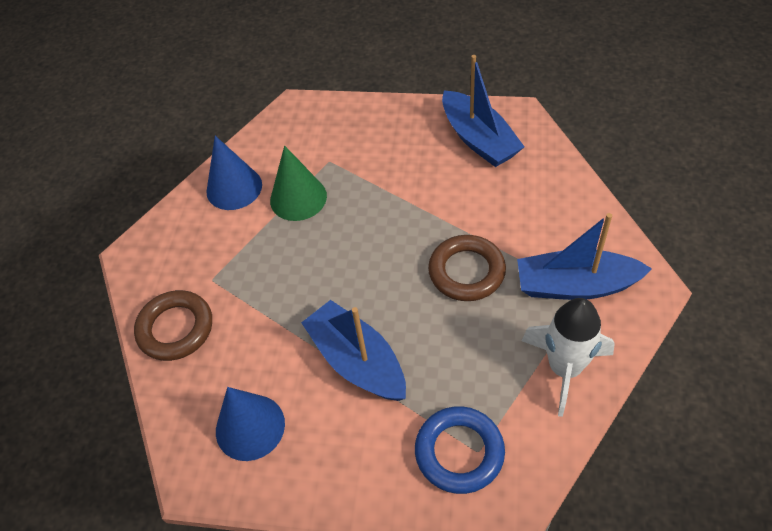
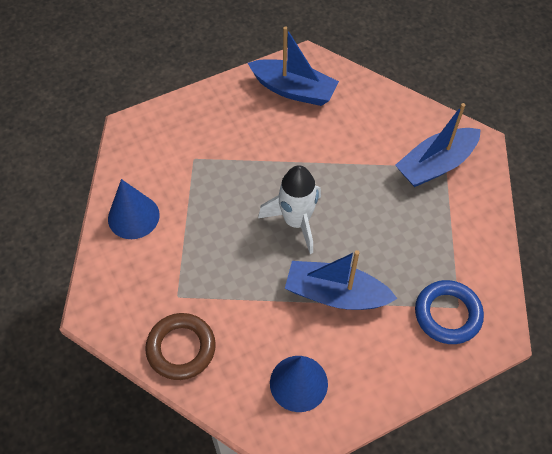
camera: 40 degrees left, 5 degrees up
green cone [270,146,327,221] -> none
brown ring [428,235,506,301] -> none
white rocket [522,298,615,417] -> white rocket moved to [258,165,321,254]

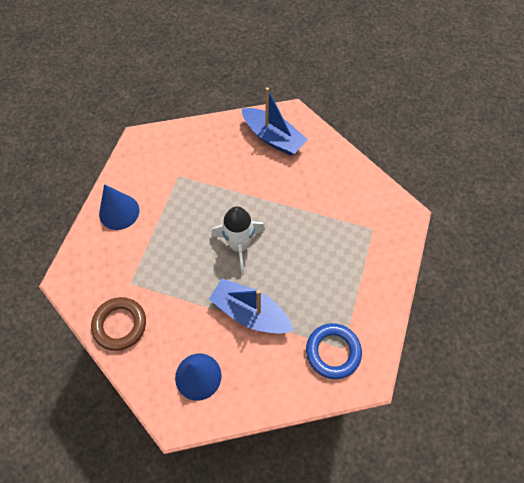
camera: 15 degrees right, 5 degrees up
blue boat [395,103,481,187] -> none

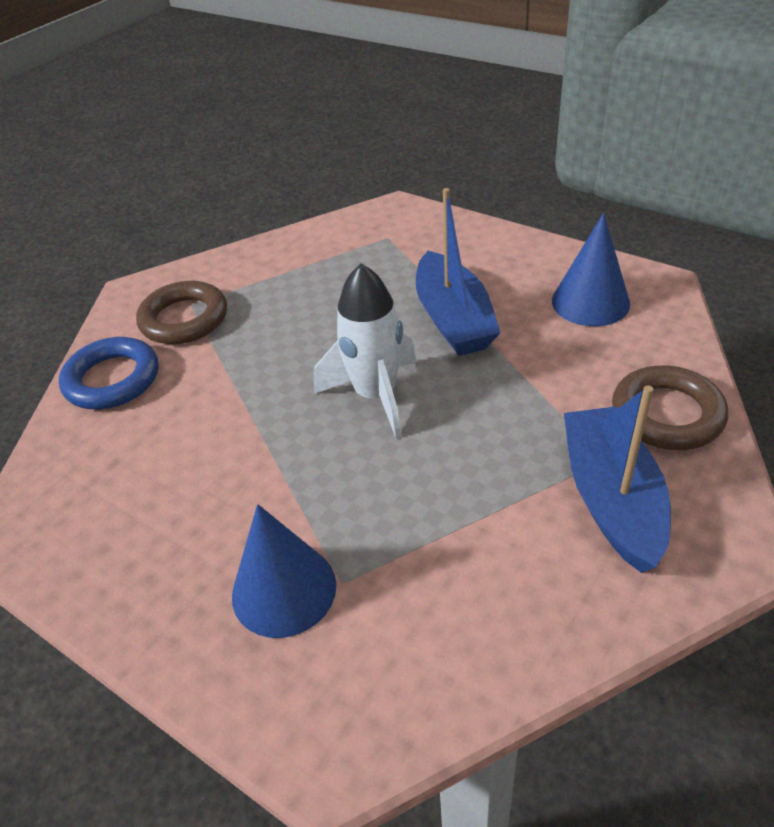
camera: 130 degrees left, 20 degrees down
blue cone [99,184,139,230] -> blue cone moved to [232,504,336,638]
blue boat [242,87,308,156] -> blue boat moved to [564,385,671,573]
blue ring [306,323,362,379] -> blue ring moved to [59,337,159,409]
none -> brown ring [136,281,227,344]

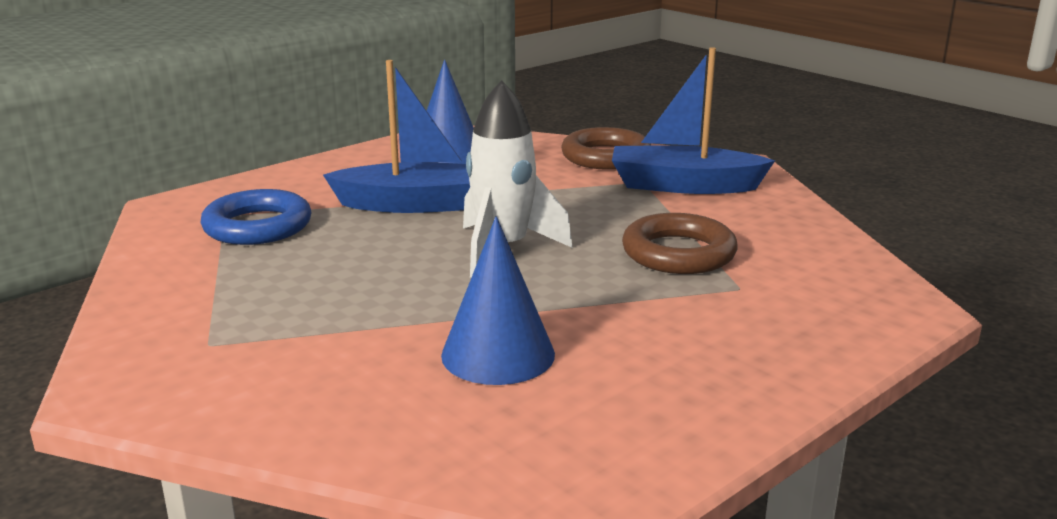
camera: 80 degrees left, 20 degrees down
blue ring [59,337,159,409] -> blue ring moved to [200,189,311,245]
brown ring [136,281,227,344] -> brown ring moved to [622,213,738,274]
blue cone [232,504,336,638] -> blue cone moved to [441,216,555,385]

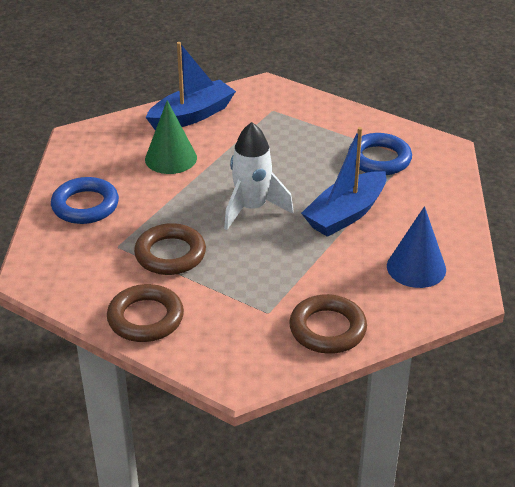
camera: 135 degrees right, 15 degrees up
blue cone [441,216,555,385] -> green cone [145,100,197,174]
blue boat [612,47,775,194] -> blue boat moved to [146,42,236,130]
none -> blue ring [51,177,119,224]
none -> brown ring [107,284,184,342]

